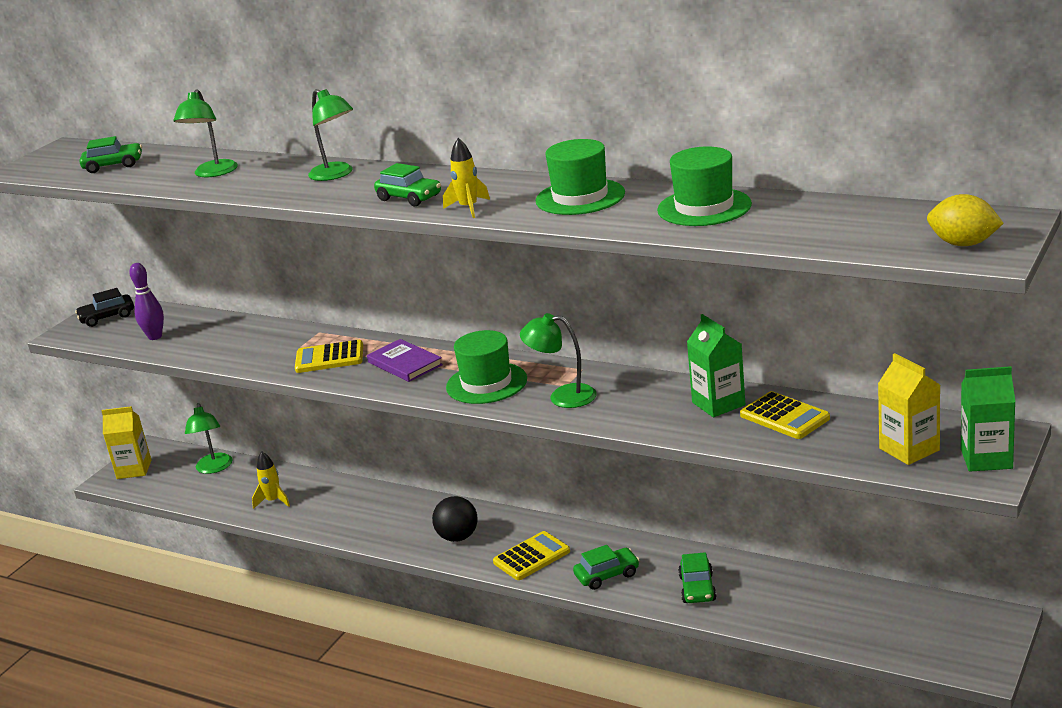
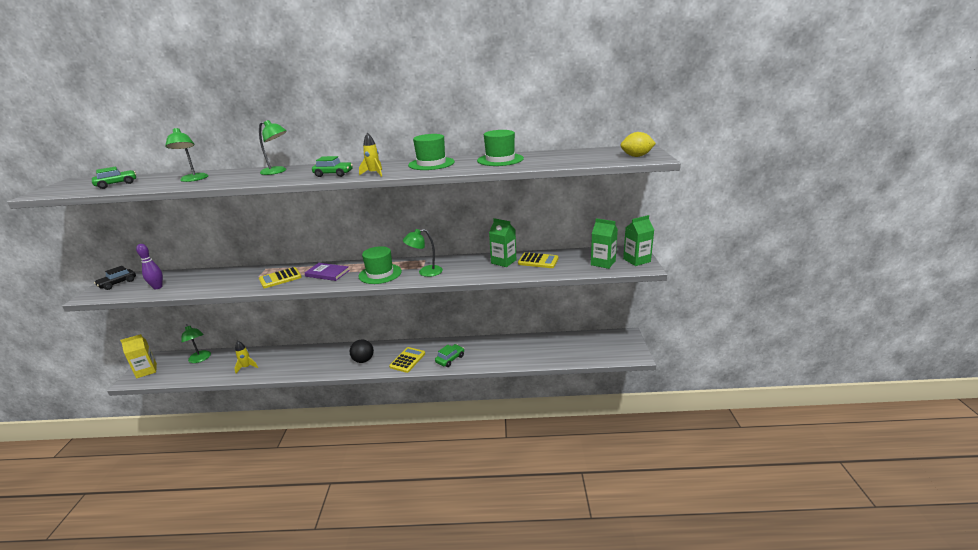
camera: 30 degrees left, 0 degrees up
green car [678,552,716,603] -> none
yellow carton [878,353,940,465] -> green carton [591,218,618,269]

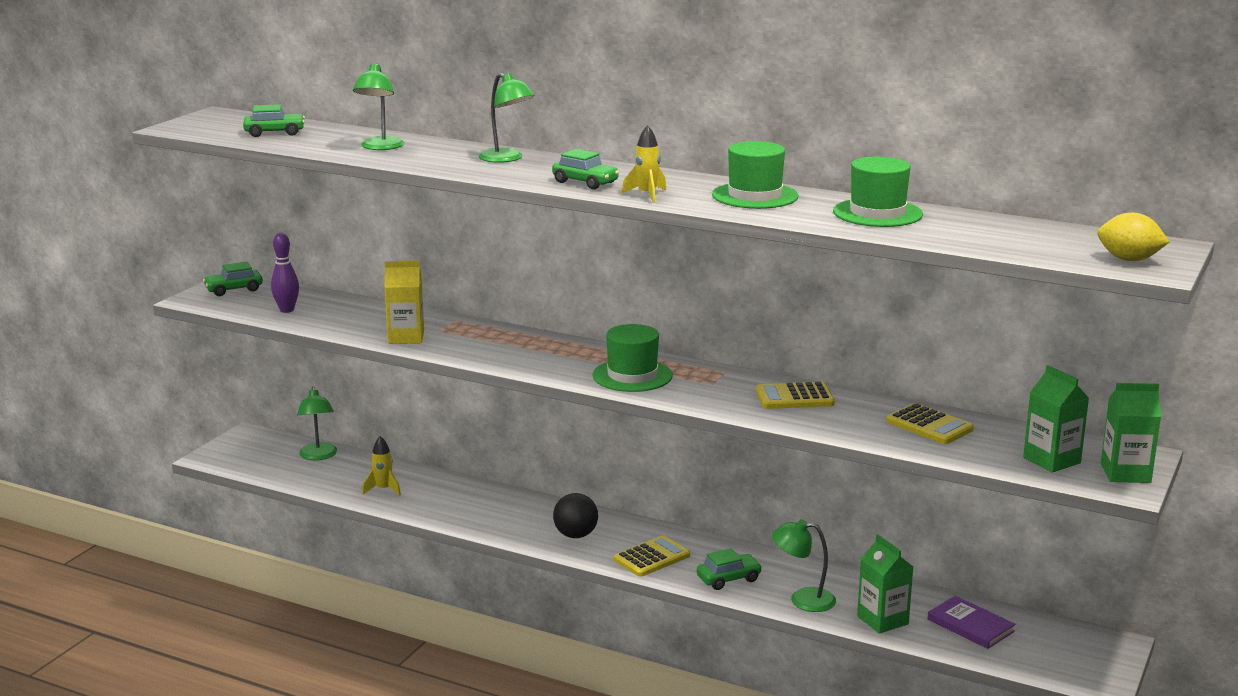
camera: 25 degrees right, 5 degrees down
black car [94,266,136,290] -> green car [203,262,263,296]
yellow carton [120,334,157,378] -> yellow carton moved to [385,261,424,344]
yellow calculator [259,267,302,288] -> yellow calculator moved to [756,382,835,409]
purple book [304,263,350,281] -> purple book moved to [928,596,1016,649]
green lamp [403,229,443,277] -> green lamp moved to [772,519,836,612]
green carton [489,218,516,267] -> green carton moved to [857,534,913,634]

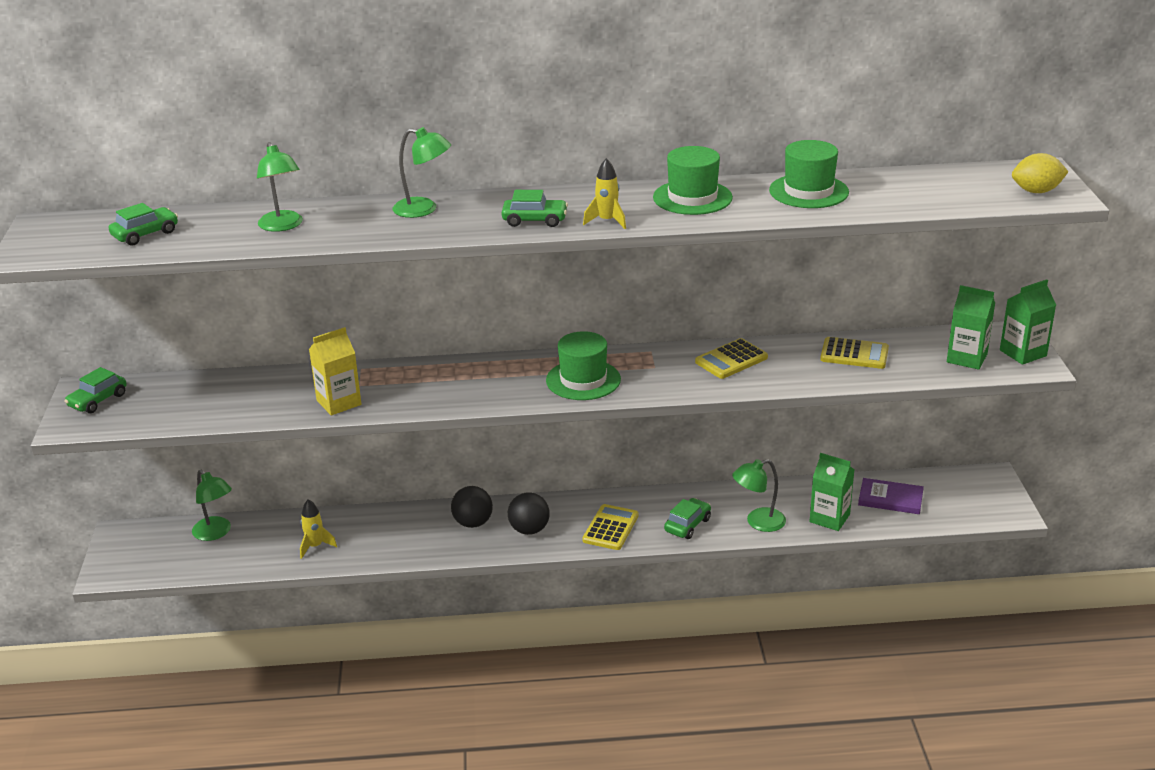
camera: 30 degrees left, 10 degrees up
purple bowling pin [271,233,299,313] -> none
none -> black ball [451,486,493,528]

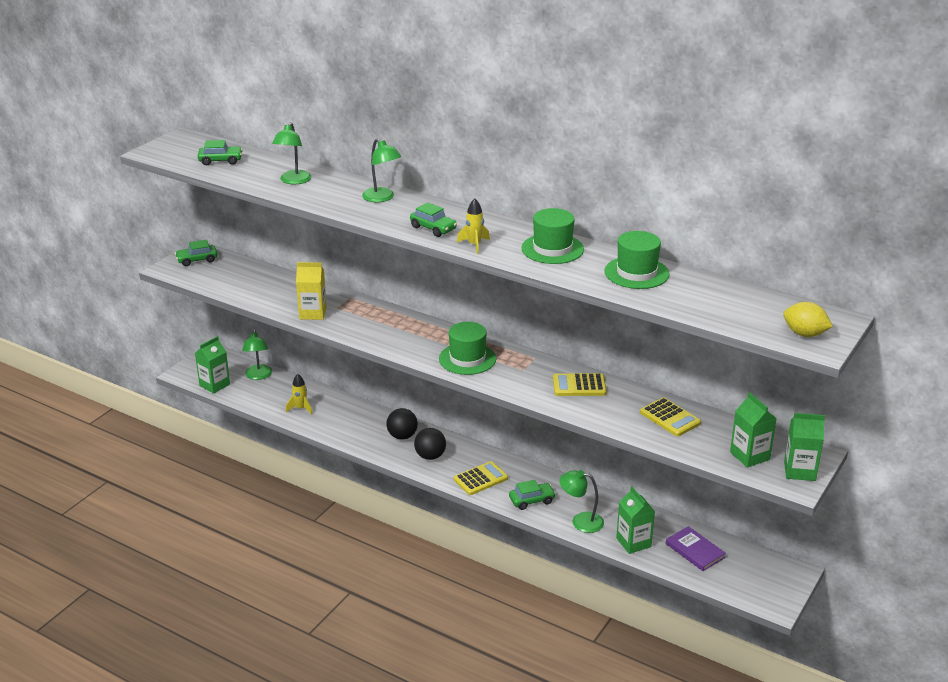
camera: 35 degrees right, 0 degrees up
none -> green carton [195,336,230,394]

